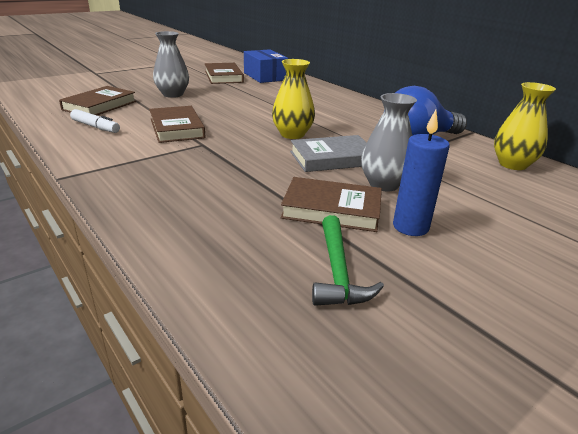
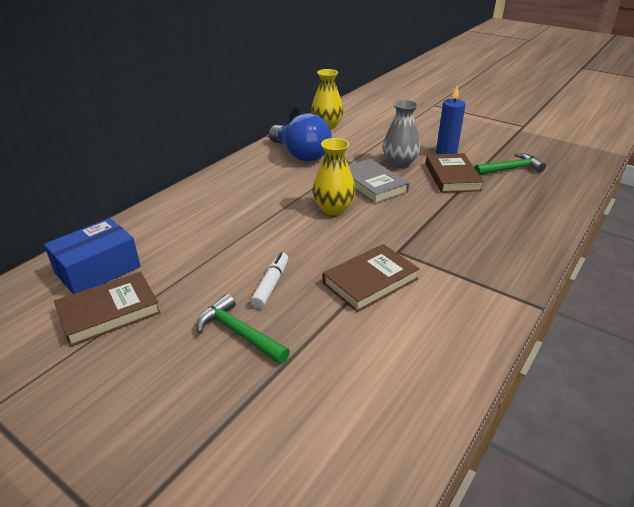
camera: 105 degrees left, 5 degrees up
brown book [59,86,136,115] -> none
white marker [70,109,120,133] -> white marker moved to [251,252,288,308]
grey vase [153,31,189,98] -> green hammer [197,294,290,364]

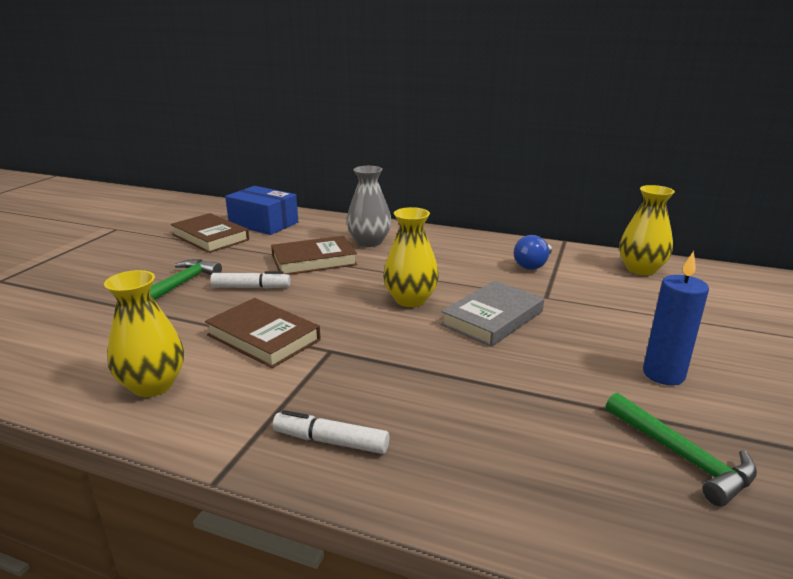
camera: 75 degrees right, 10 degrees down
blue light bulb [269,113,332,162] -> blue light bulb [514,235,552,270], size x0.55
grey vase [383,100,420,168] -> grey vase moved to [347,166,392,247]
brown book [425,153,484,193] -> brown book moved to [271,236,357,275]
none -> yellow vase [104,270,184,397]
none -> white marker [273,410,389,454]

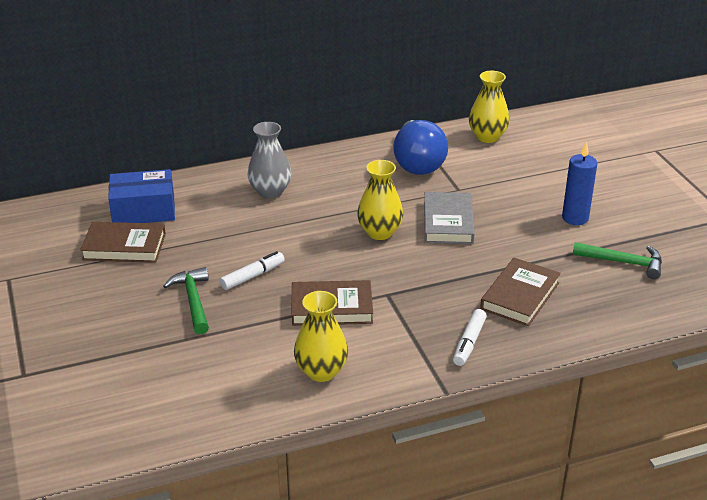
camera: 40 degrees left, 10 degrees up
brown book [271,236,357,275] -> brown book moved to [480,258,561,326]
white marker [273,410,389,454] -> white marker turned 45 degrees counterclockwise [453,309,487,366]
blue light bulb [514,235,552,270] -> blue light bulb [393,120,448,175], size x1.81

